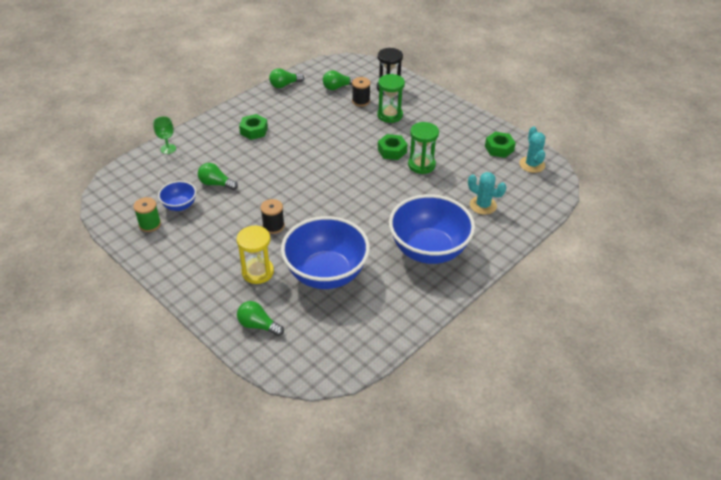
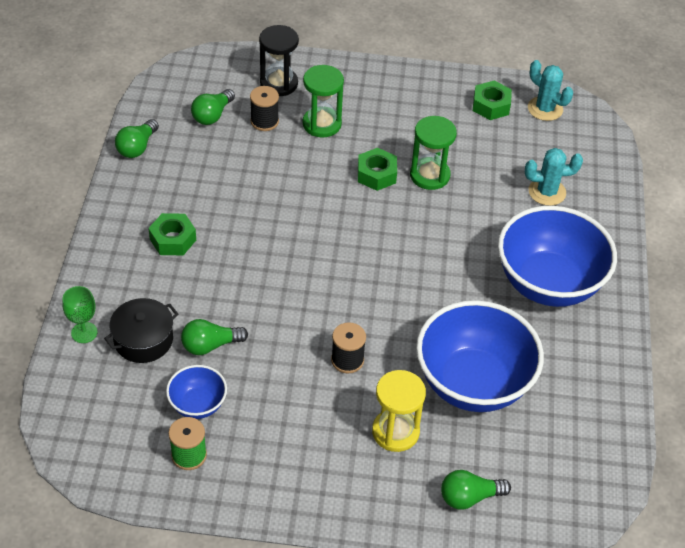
camera: 40 degrees left, 5 degrees up
none -> black pot [104,298,178,363]

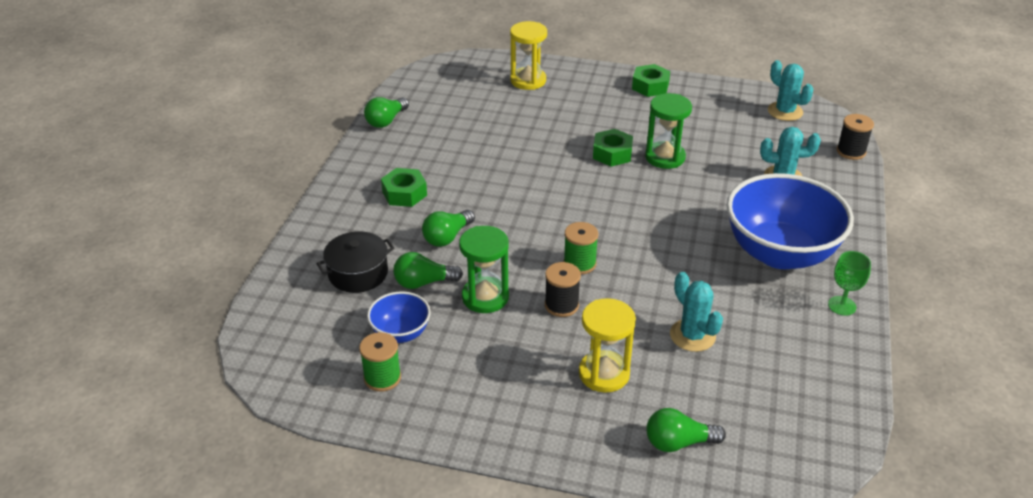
camera: 10 degrees right, 10 degrees down
green goblet [62,286,98,343] -> green goblet moved to [828,251,871,316]
green light bulb [191,89,235,125] -> green light bulb moved to [422,210,475,247]
black spool [250,86,279,131] -> black spool moved to [837,114,874,160]
black hourglass [259,25,299,96] -> yellow hourglass [510,21,547,90]
green hourglass [303,65,344,137] -> green hourglass moved to [459,226,509,313]
blue bowl [416,300,544,412] -> turquoise cactus [670,272,723,352]
green nut [473,81,512,120] -> green nut moved to [632,64,670,97]
none -> green spool [564,222,598,275]

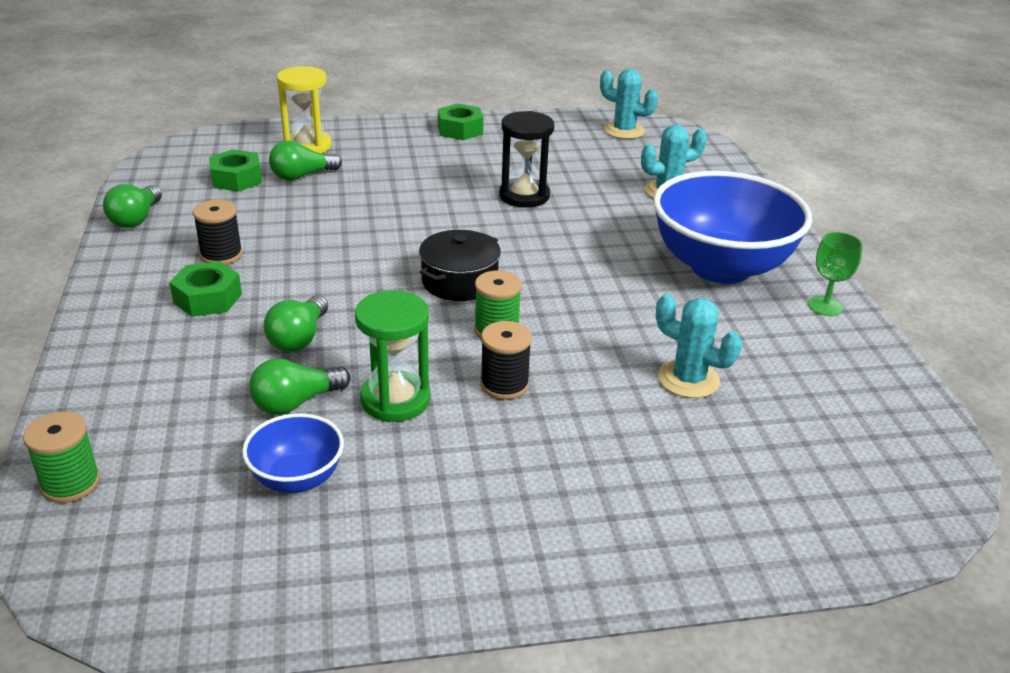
camera: 25 degrees left, 5 degrees down
black pot [316,231,395,293] -> black pot moved to [419,230,501,301]
green spool [359,332,401,392] -> green spool moved to [23,411,100,503]
yellow hourglass [579,298,636,393] -> none
green nut [593,129,633,166] -> green nut moved to [209,149,262,192]
green hourglass [645,93,692,169] -> black hourglass [499,111,554,208]
green light bulb [646,408,726,452] -> green light bulb moved to [269,140,342,181]
black spool [837,114,874,160] -> black spool moved to [193,200,242,265]

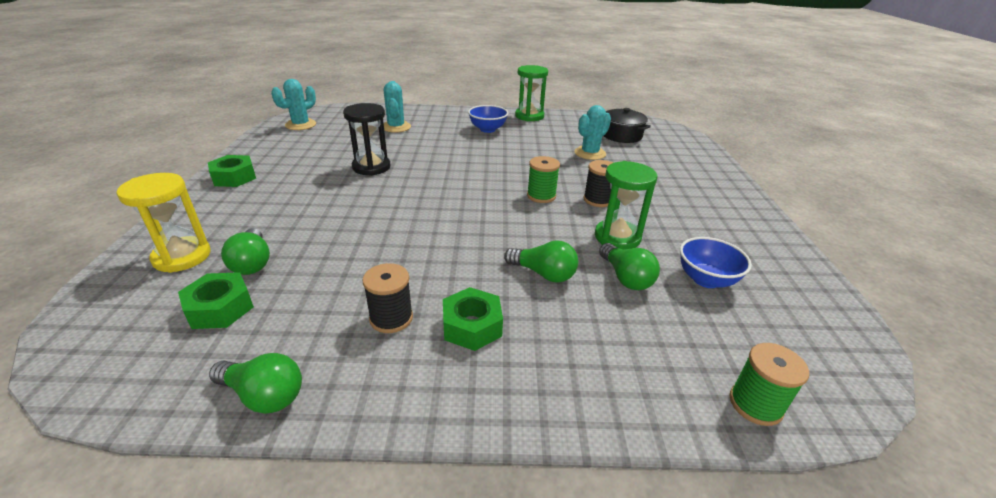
camera: 80 degrees left, 0 degrees up
black pot [419,230,501,301] -> black pot moved to [604,108,651,143]
blue bowl [653,171,812,284] -> blue bowl [468,105,508,133], size x0.47
green goblet [808,232,863,316] -> green hourglass [515,65,548,121]

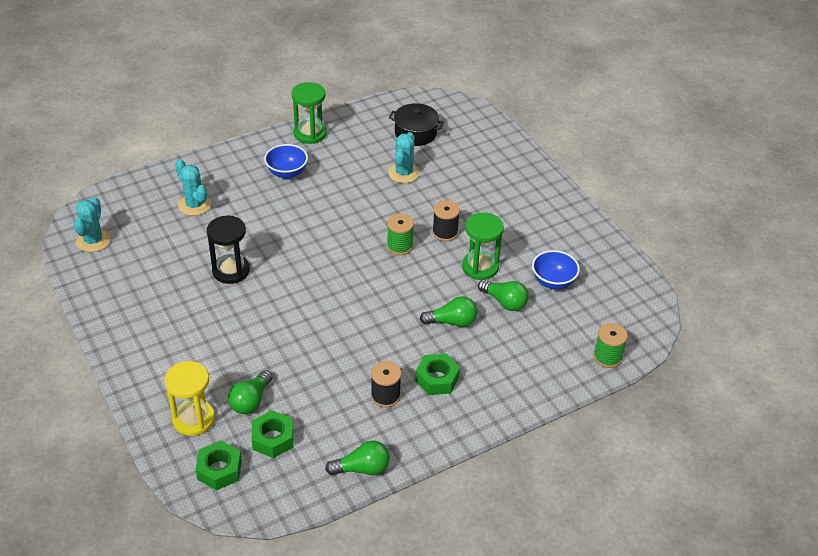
camera: 30 degrees left, 10 degrees up
green nut [208,155,256,187] -> green nut moved to [195,441,242,490]
green light bulb [221,228,270,275] -> green light bulb turned 75 degrees clockwise [228,370,273,414]

